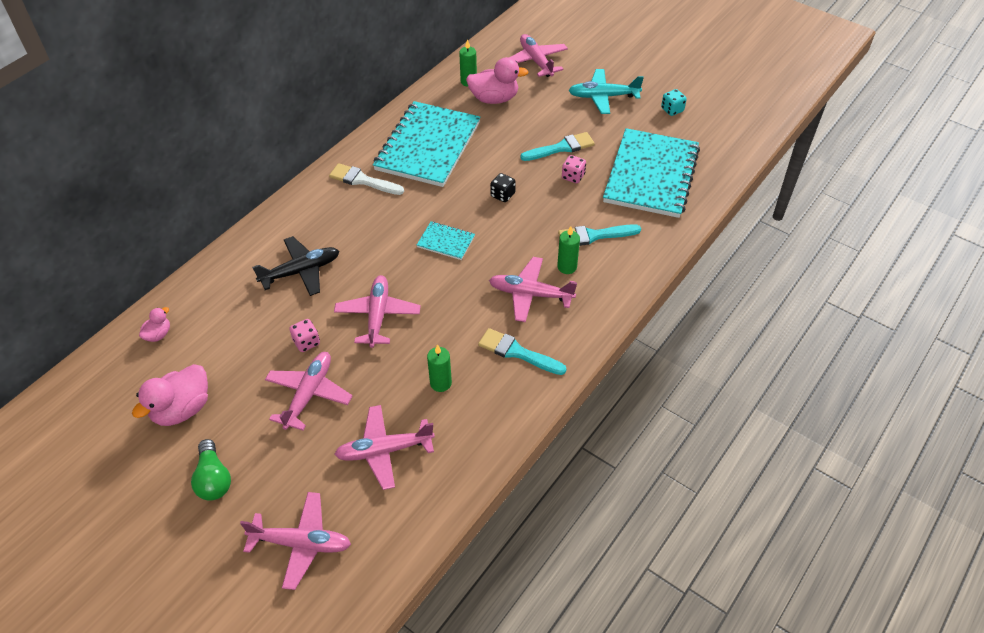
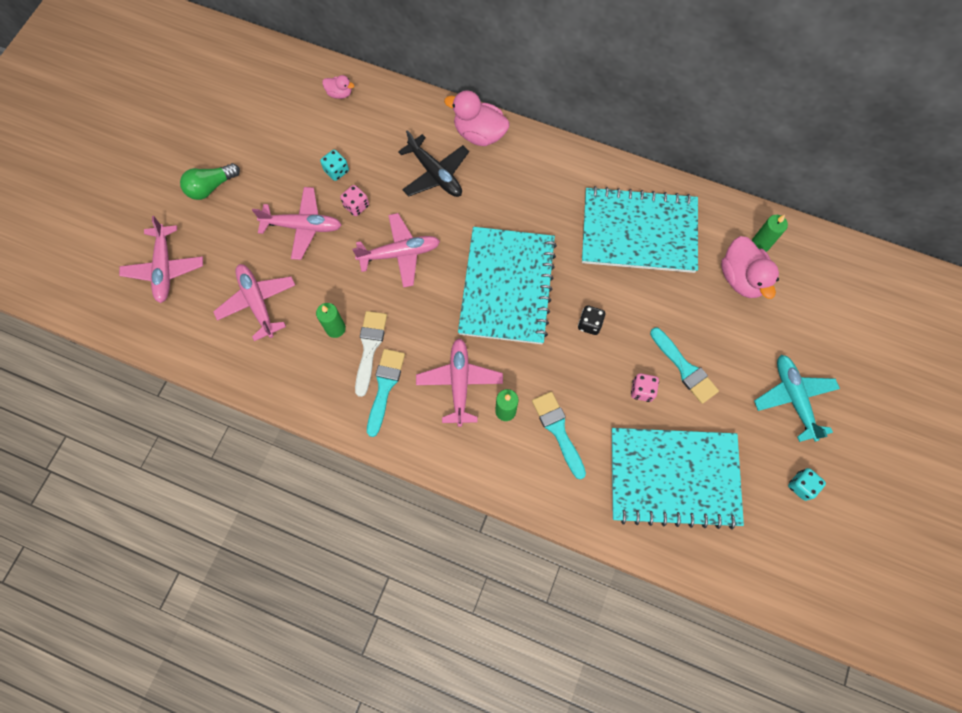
camera: 75 degrees right, 20 degrees up
pink duck [132,364,208,426] -> pink duck moved to [444,90,510,146]
white brush [329,163,404,195] -> white brush moved to [355,311,387,397]
turquoise notebook [417,221,475,260] -> turquoise notebook [458,227,557,344], size x2.31
pink plane [509,34,568,77] -> none
none -> turquoise dice [320,150,349,181]

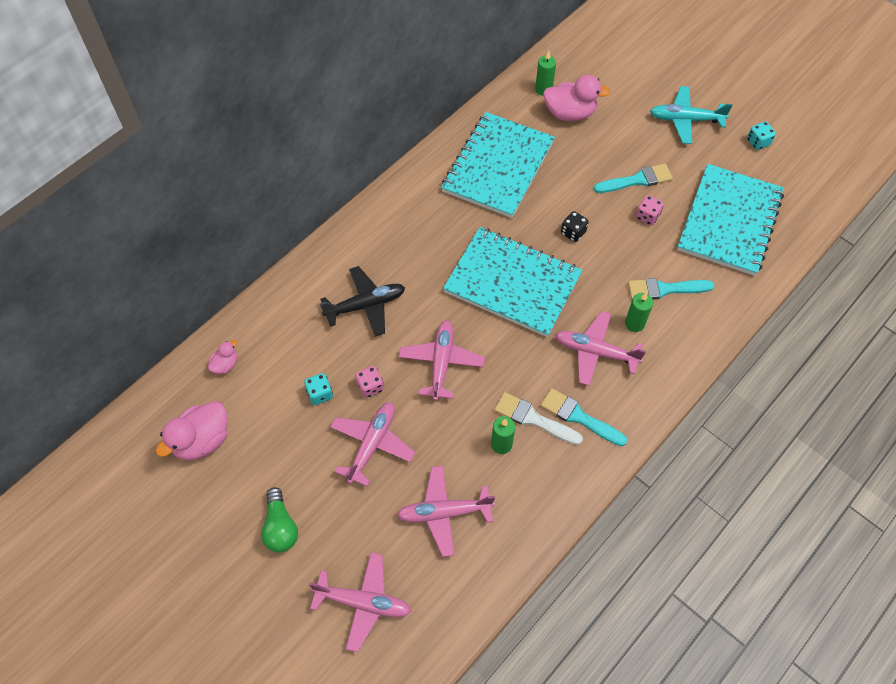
camera: 70 degrees left, 10 degrees down
pink duck [444,90,510,146] -> pink duck moved to [156,401,228,461]

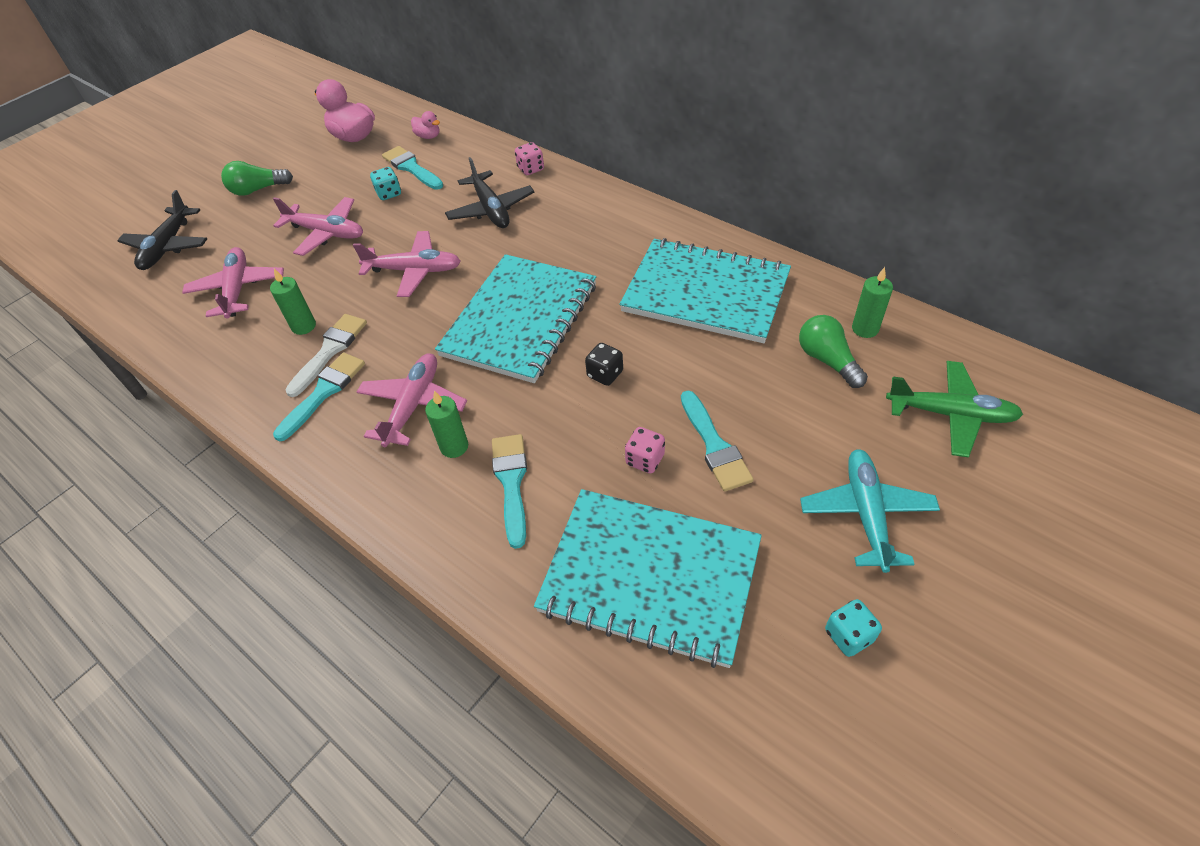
camera: 90 degrees right, 10 degrees down
pink plane [309,552,411,652] -> black plane [117,190,207,270]
pink dice [355,366,384,398] -> pink dice moved to [515,142,544,175]
pink duck [543,75,611,121] -> green light bulb [799,315,868,388]
none -> turquoise brush [382,146,443,190]
none -> green plane [886,361,1023,458]

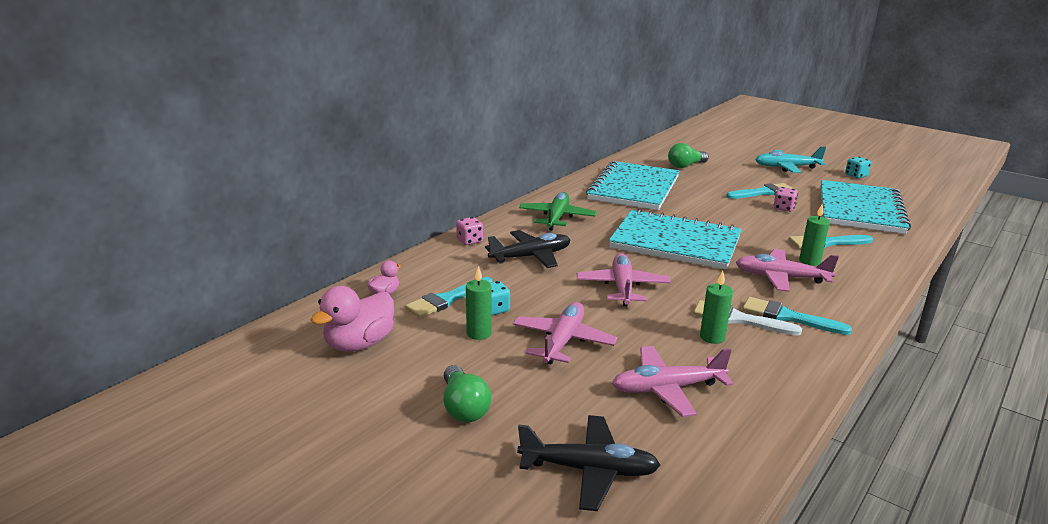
camera: 95 degrees left, 25 degrees down
black dice [585,343,623,386] -> none
green candle [852,267,893,338] -> green candle moved to [466,266,492,340]
green plane [886,361,1023,458] -> green plane moved to [519,192,597,231]

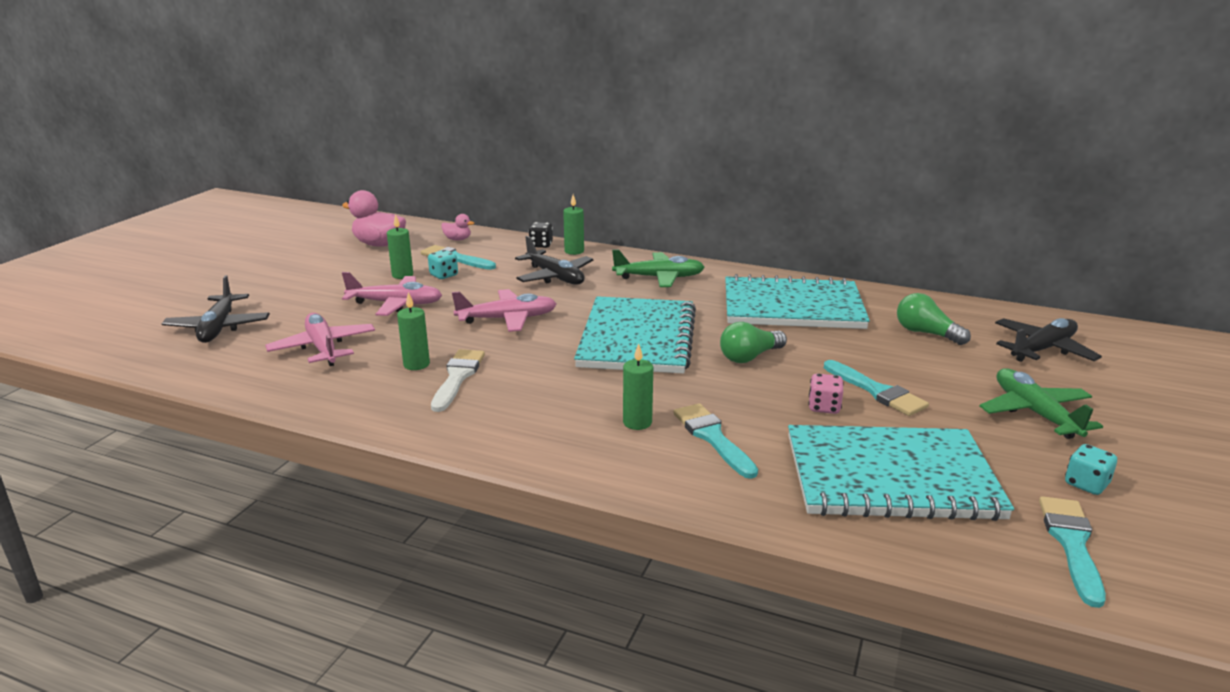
camera: 75 degrees right, 0 degrees up
green light bulb [444,365,491,422] -> green light bulb moved to [720,322,787,363]
pink dice [456,217,483,245] -> green candle [563,195,584,255]
pink plane [736,249,839,292] -> none
turquoise brush [742,297,852,335] -> turquoise brush moved to [1039,496,1106,608]
turquoise plane [755,147,826,173] -> green plane [980,368,1103,439]
none -> black dice [528,222,553,248]
none -> black plane [995,318,1102,362]

